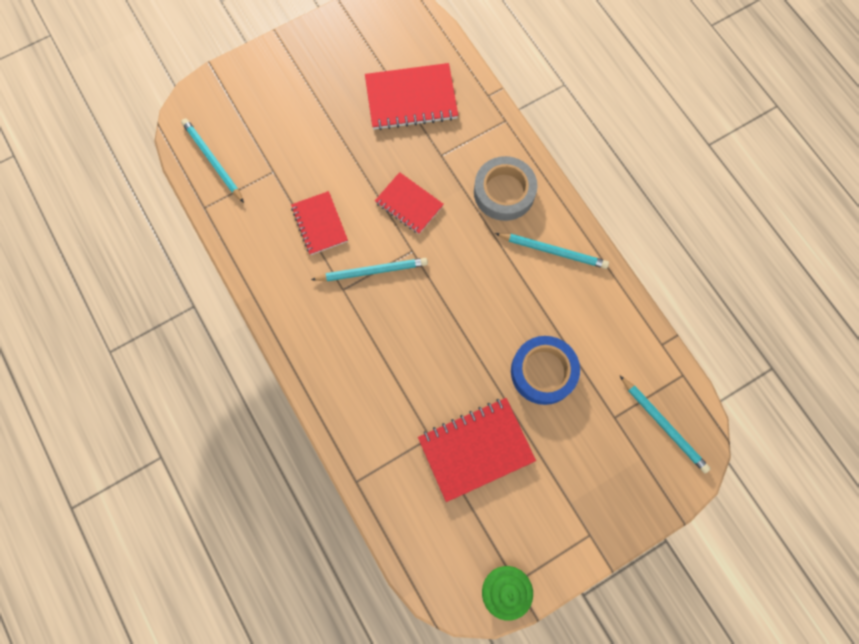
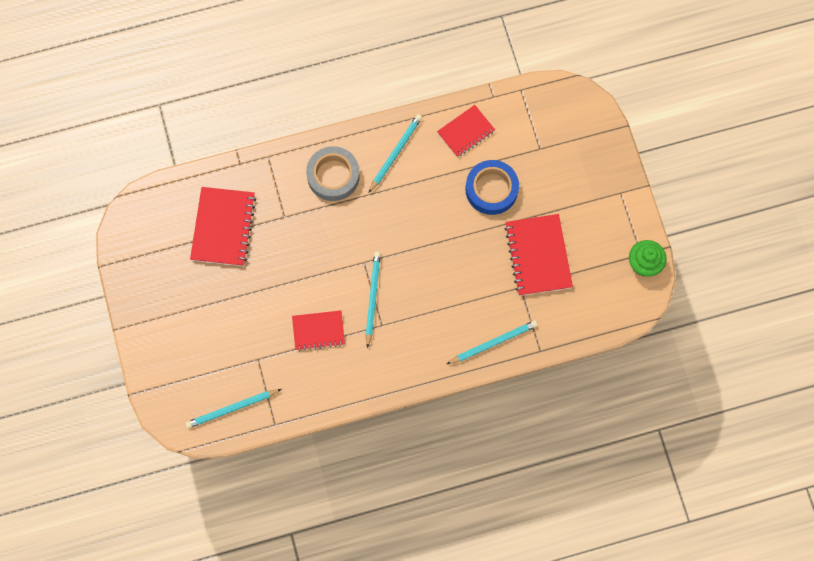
camera: 75 degrees left, 0 degrees up
red notebook [375,172,444,234] -> red notebook moved to [437,105,495,157]
turquoise pencil [620,376,711,473] -> turquoise pencil moved to [447,320,538,364]

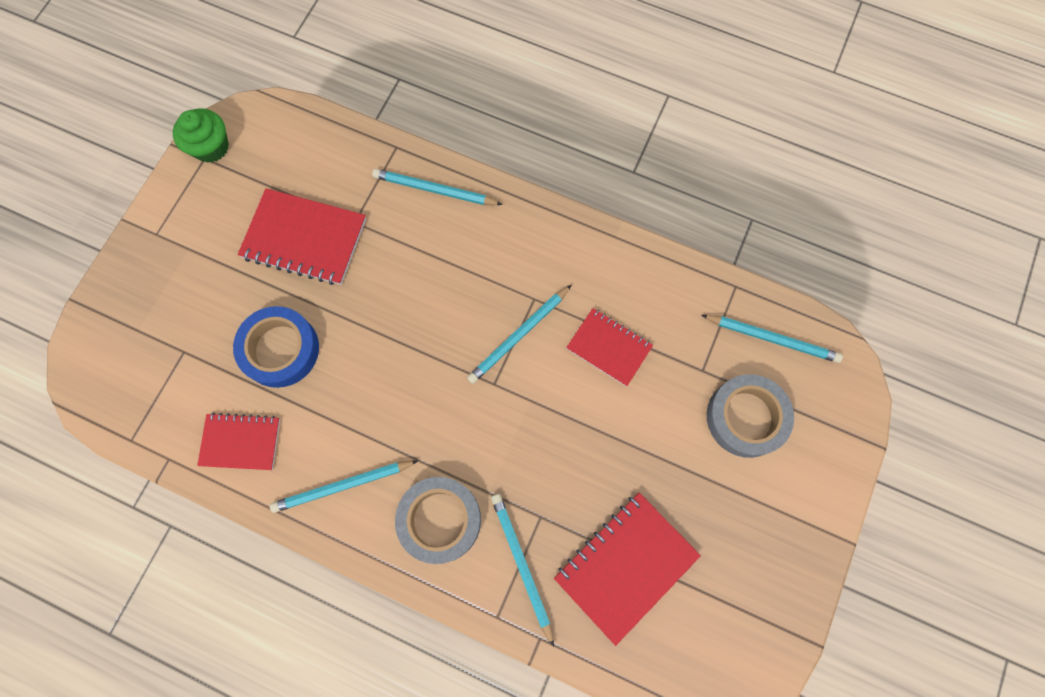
camera: 140 degrees left, 0 degrees up
red notebook [505,214,573,296] -> red notebook turned 75 degrees clockwise [238,188,366,285]
none -> turquoise pencil [491,494,554,647]
none -> grey tape [707,374,794,458]

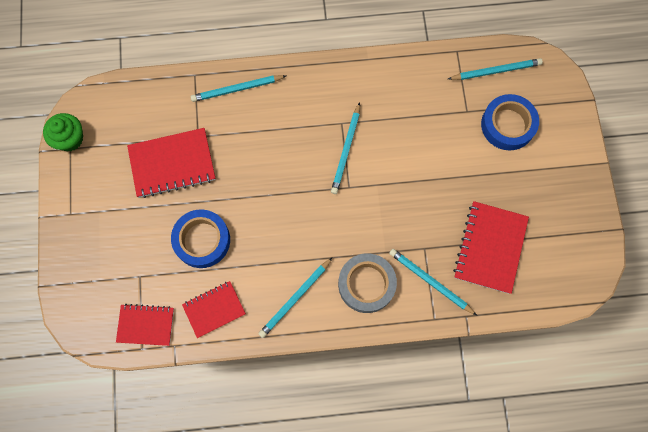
camera: 30 degrees left, 0 degrees up
red notebook [566,308,653,386] -> red notebook moved to [116,304,174,346]
grey tape [707,374,794,458] -> blue tape [481,94,539,151]

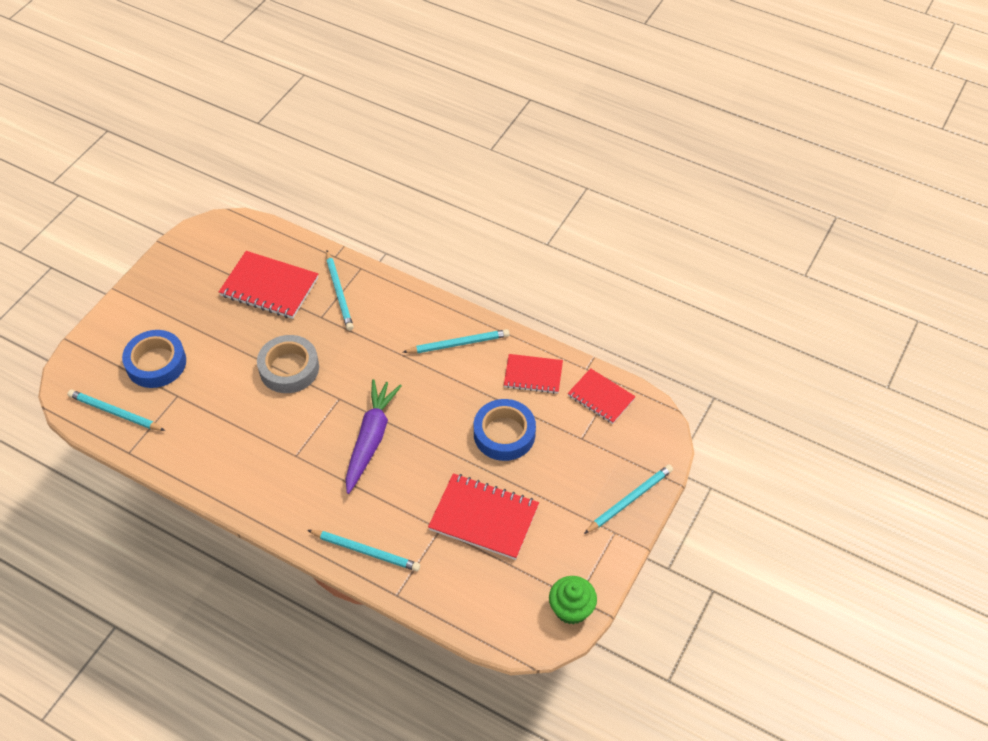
camera: 145 degrees left, 20 degrees down
turquoise pencil [331,102,360,194] -> turquoise pencil moved to [584,465,673,534]
grey tape [338,253,397,313] -> grey tape moved to [257,335,319,393]
red notebook [453,201,529,294] -> red notebook turned 60 degrees clockwise [219,251,318,319]
none -> purple carrot [346,379,402,494]

